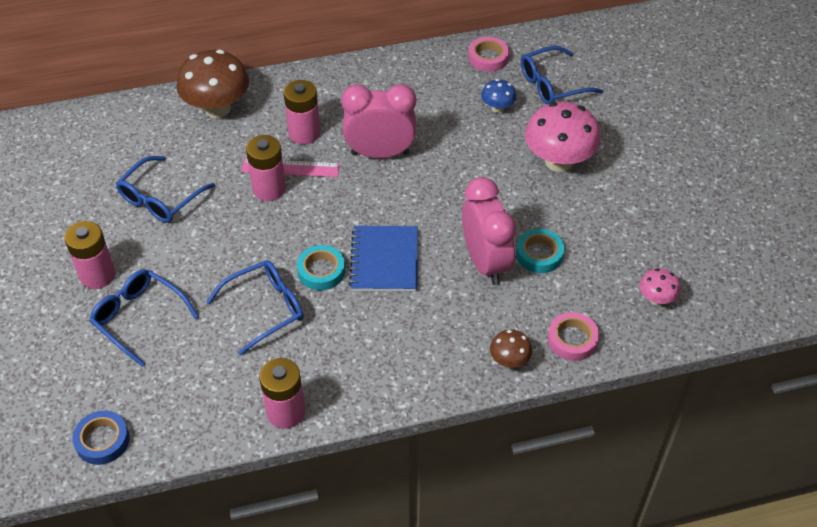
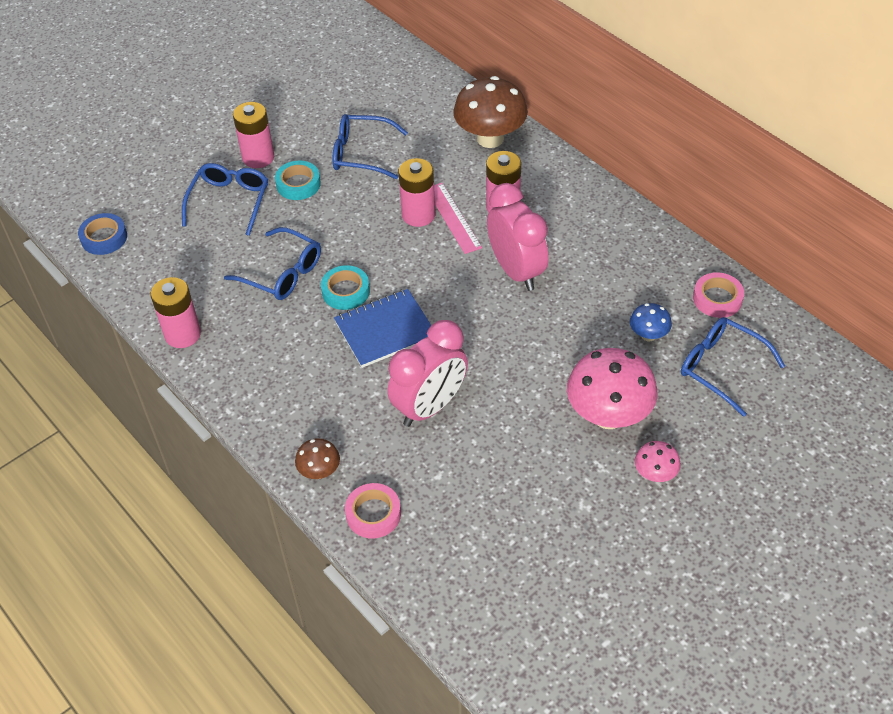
camera: 65 degrees right, 0 degrees up
turquoise tape [516,229,564,273] -> turquoise tape moved to [275,161,321,200]
pink mushroom [639,268,680,305] -> pink mushroom moved to [635,441,681,482]

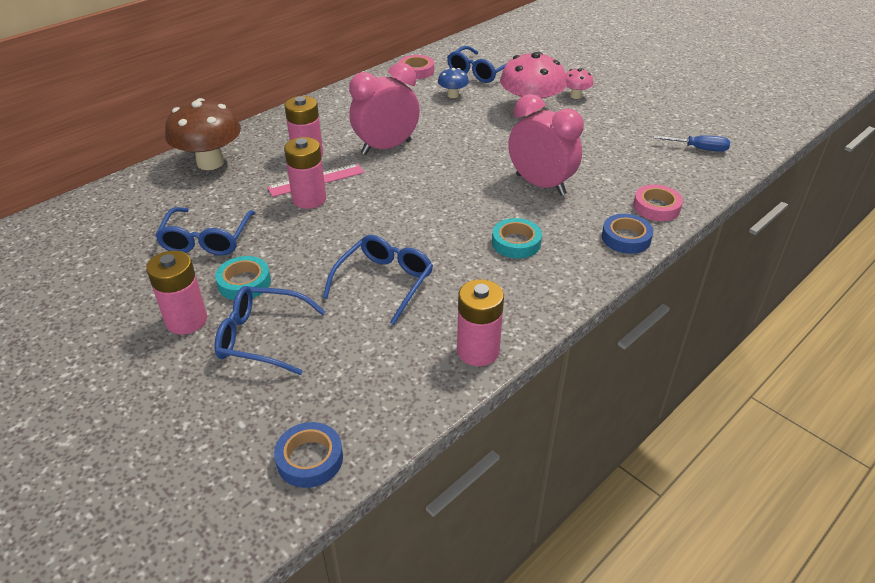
camera: 95 degrees left, 10 degrees down
brown mushroom [295,438,340,479] -> blue tape [602,214,653,254]
turquoise tape [321,265,370,310] -> turquoise tape moved to [492,218,542,259]
blue notebook [334,289,431,368] -> none
none -> blue screwdriver [654,135,730,152]

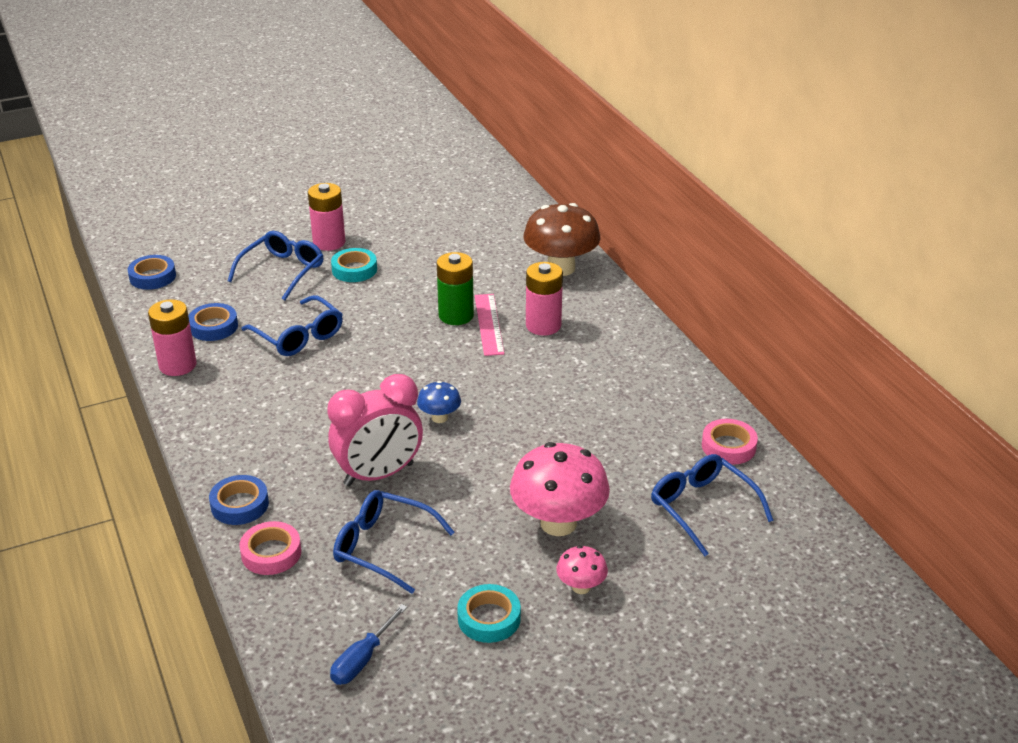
camera: 110 degrees right, 5 degrees down
blue glasses [155,207,255,256] -> blue glasses moved to [333,490,455,594]
pink battery [284,137,326,209] -> green battery [437,252,474,325]
pink clock [349,63,420,155] -> none
blue mushroom [438,68,469,98] -> blue mushroom moved to [417,381,461,423]
turquoise tape [492,218,542,259] -> turquoise tape moved to [457,584,521,643]
none -> blue tape [188,303,238,341]

